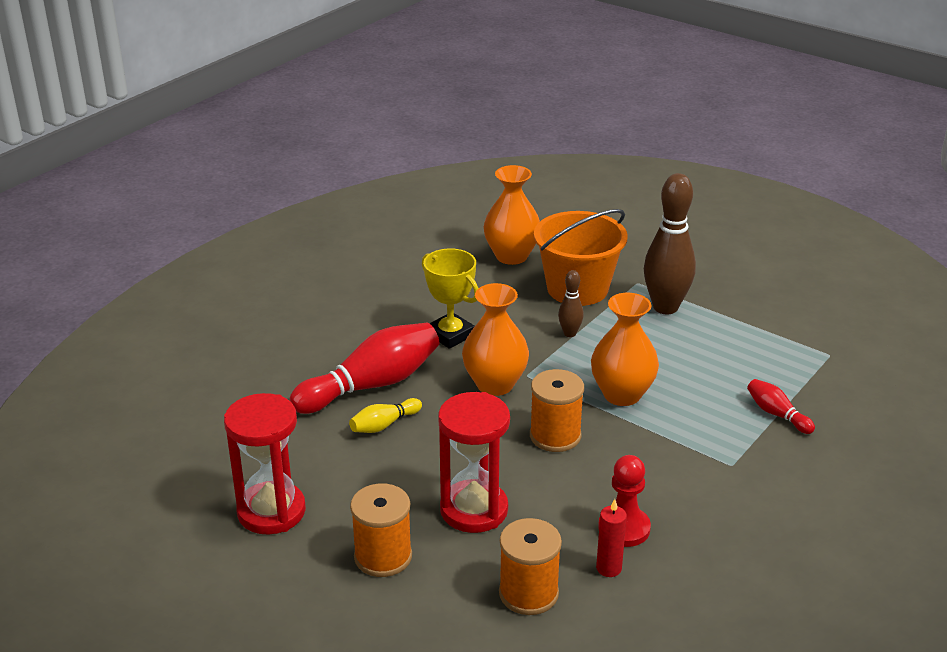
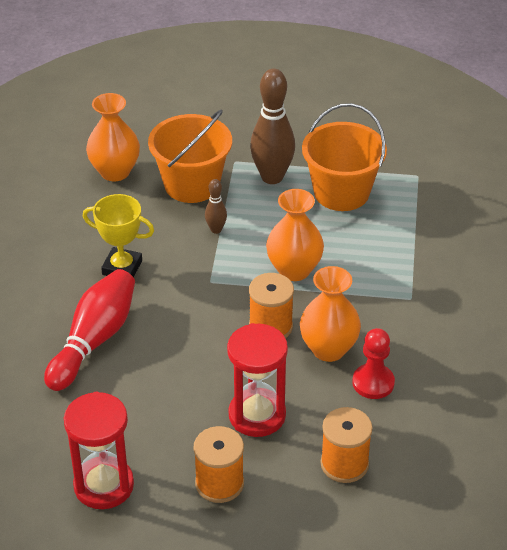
camera: 30 degrees left, 10 degrees up
yellow bowling pin [349,398,422,433] -> none
orange vase [462,283,529,396] -> orange vase moved to [300,266,361,362]
red candle [596,499,627,577] -> none
red bowling pin [747,379,815,434] -> none
none -> orange bucket [302,103,387,211]

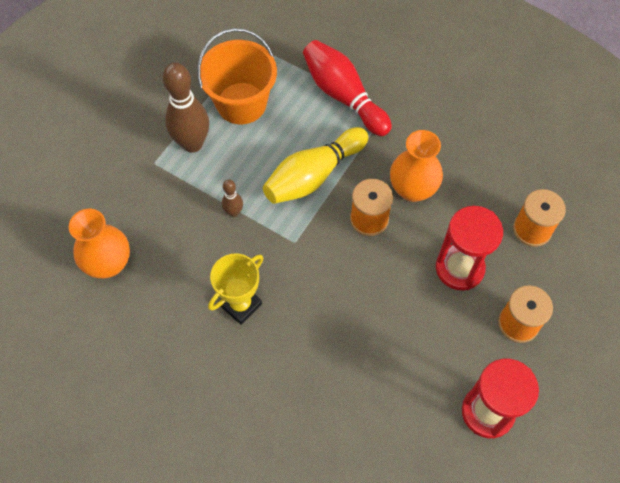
camera: 65 degrees left, 20 degrees up
red bowling pin [44,269,135,391] -> red bowling pin moved to [303,40,392,136]
orange bucket [148,109,232,203] -> none
orange vase [266,189,324,281] -> yellow bowling pin [263,127,368,204]
red pawn [352,328,395,399] -> none

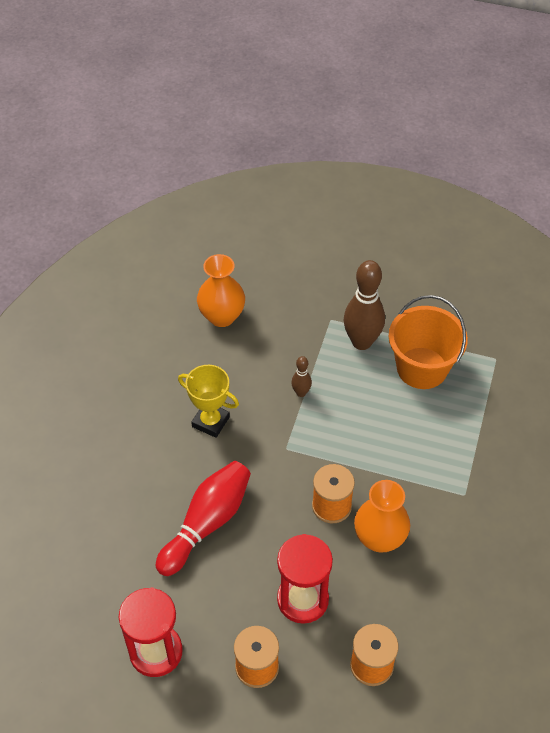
camera: 75 degrees right, 10 degrees down
yellow bowling pin [263,127,368,204] -> none
red bowling pin [303,40,392,136] -> red bowling pin moved to [156,461,251,576]

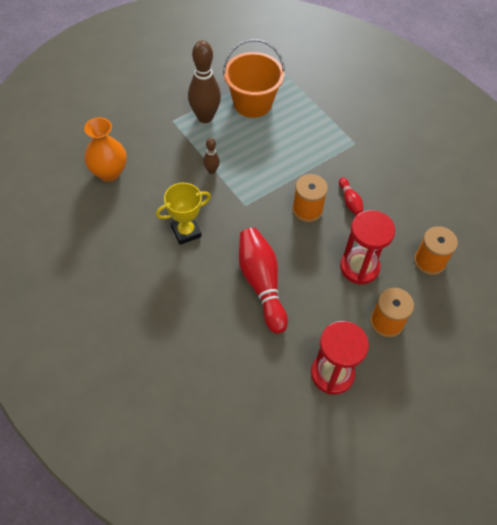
camera: 55 degrees left, 5 degrees up
orange vase [354,480,410,552] -> red bowling pin [339,178,363,216]

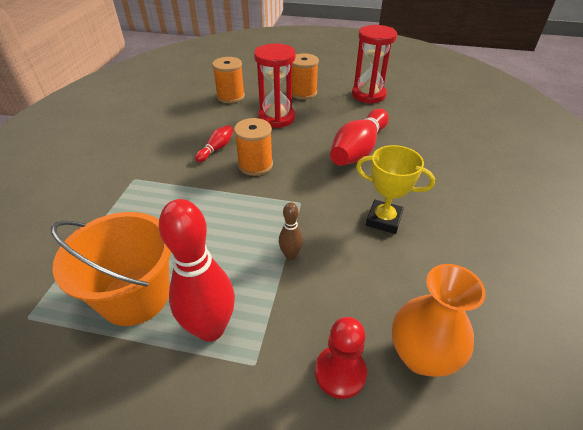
camera: 130 degrees left, 15 degrees down
brown bowling pin [188,40,221,123] -> red bowling pin [159,199,235,342]
none -> red pawn [315,317,367,399]

